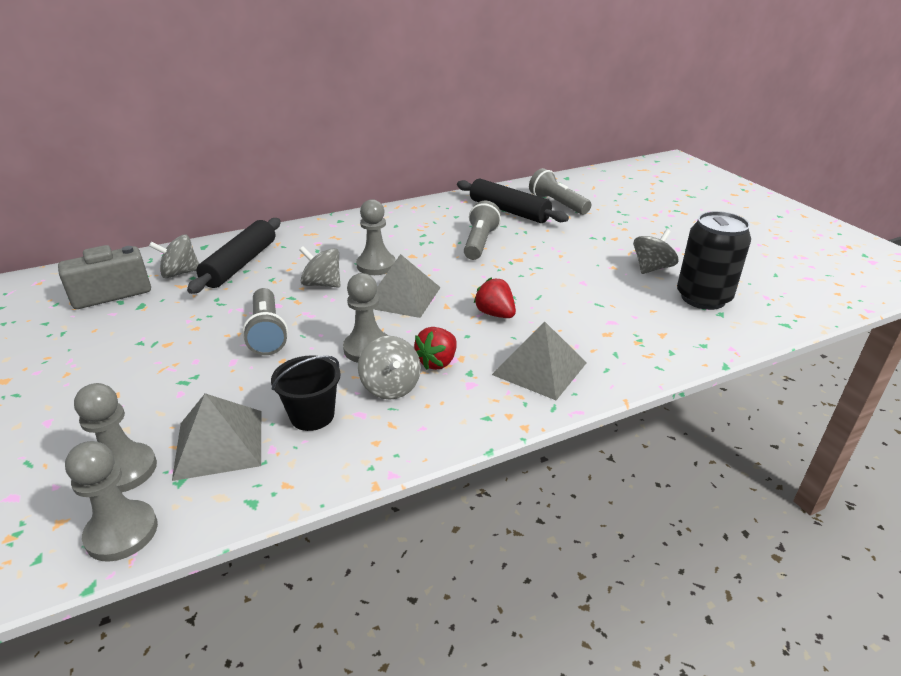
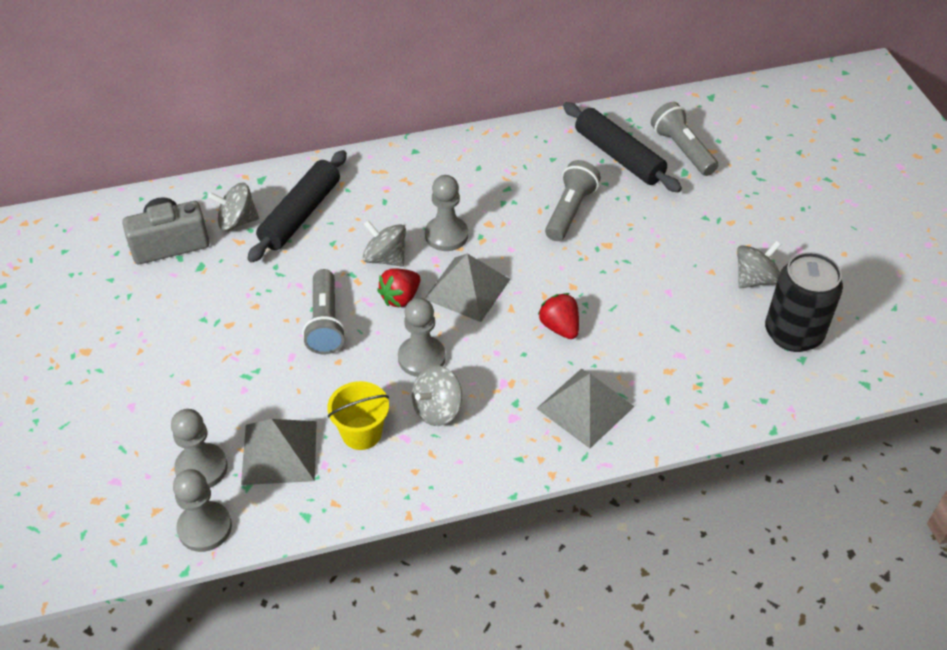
camera: 10 degrees right, 15 degrees up
black bucket [271,355,341,431] -> yellow bucket [327,381,389,450]
grey spinning top [358,336,421,400] -> grey spinning top turned 60 degrees clockwise [412,365,462,426]
red strawberry [414,327,456,370] -> red strawberry moved to [377,268,420,307]

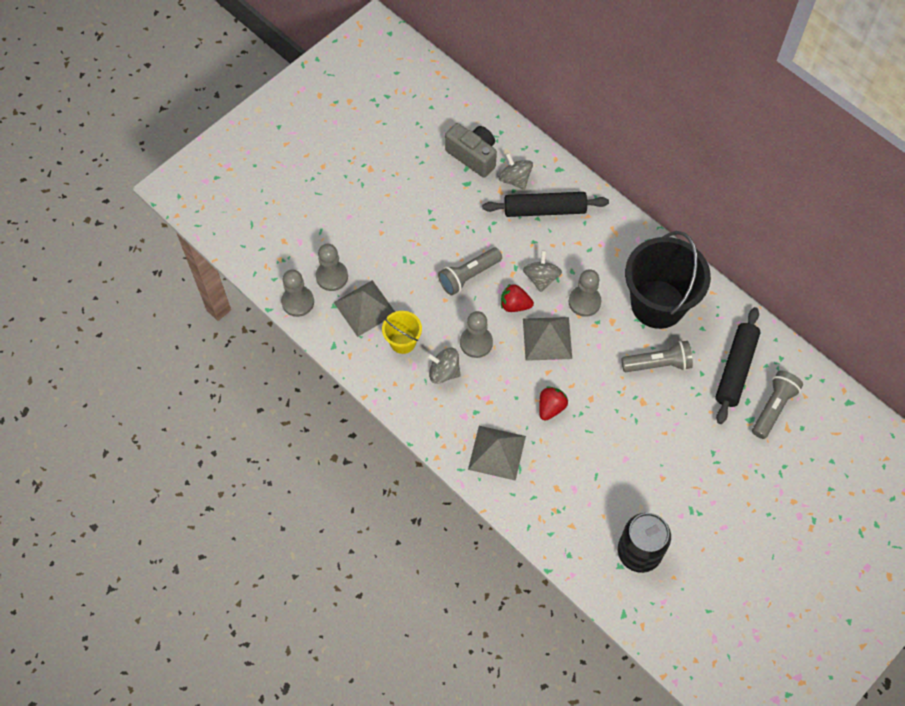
camera: 60 degrees right, 15 degrees up
grey spinning top [737,241,781,288] -> none
none -> black bucket [625,231,711,329]

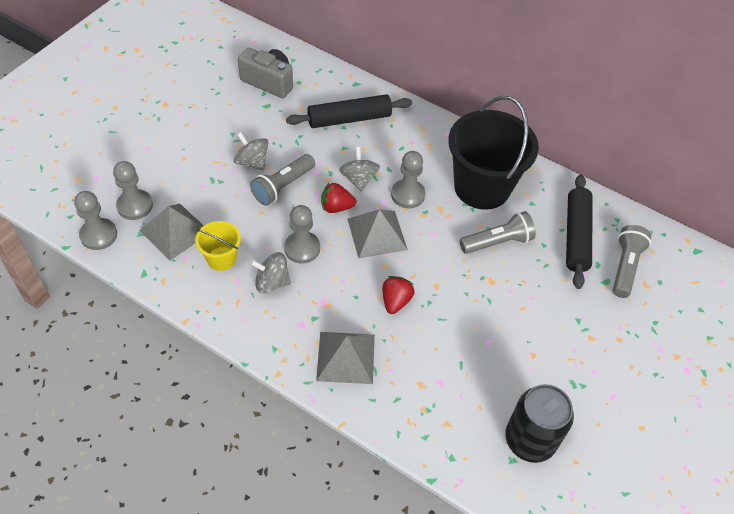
camera: 15 degrees left, 10 degrees down
grey spinning top [499,153,533,190] -> grey spinning top moved to [233,132,269,170]

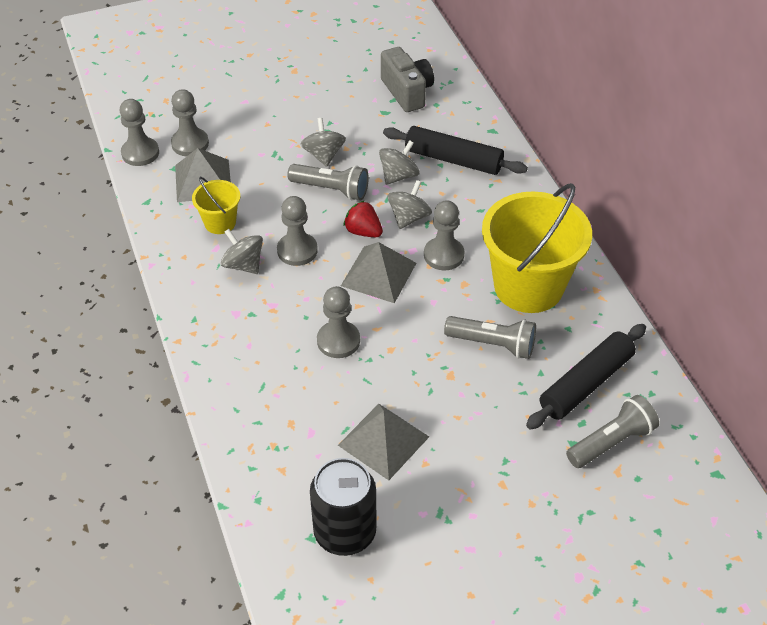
camera: 40 degrees right, 5 degrees down
grey flashlight [250,154,315,206] -> grey flashlight turned 150 degrees counterclockwise [287,164,369,200]
grey pyramid [316,332,375,384] -> grey pyramid moved to [338,404,429,480]
red strawberry [382,276,415,314] -> grey pawn [317,286,360,358]
black bucket [448,96,539,210] -> yellow bucket [482,183,592,313]
none -> grey spinning top [379,140,419,185]

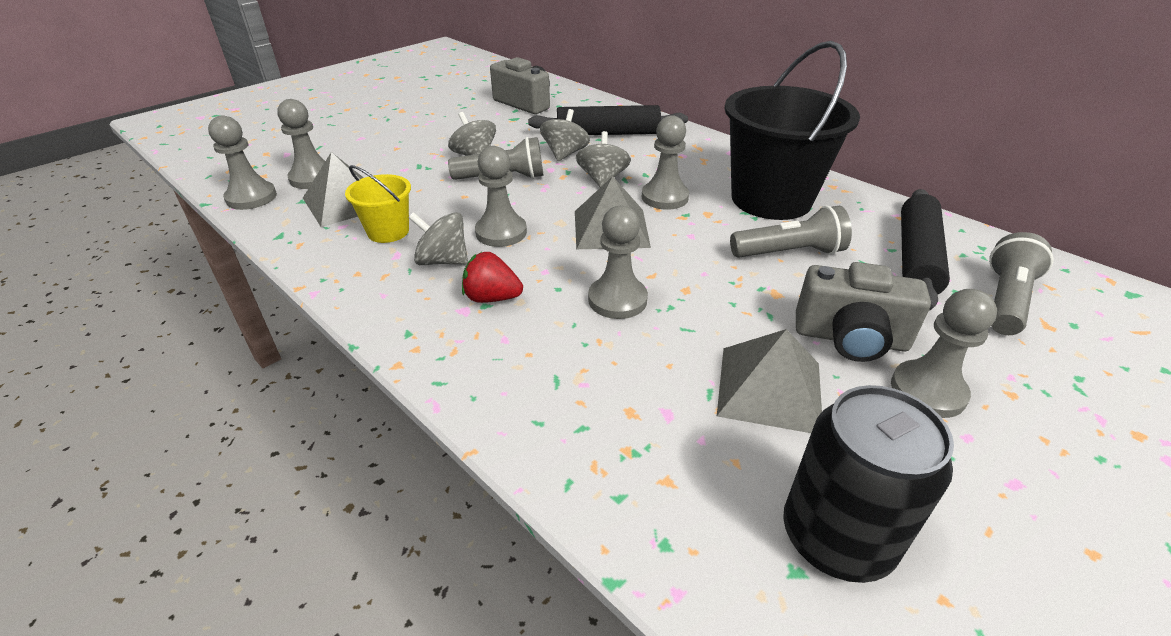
camera: 25 degrees left, 10 degrees down
red strawberry [343,201,383,237] -> red strawberry moved to [462,252,523,303]
yellow bucket [482,183,592,313] -> black bucket [724,41,860,220]
none -> grey camera [796,262,931,362]
none -> grey pawn [891,289,997,418]

